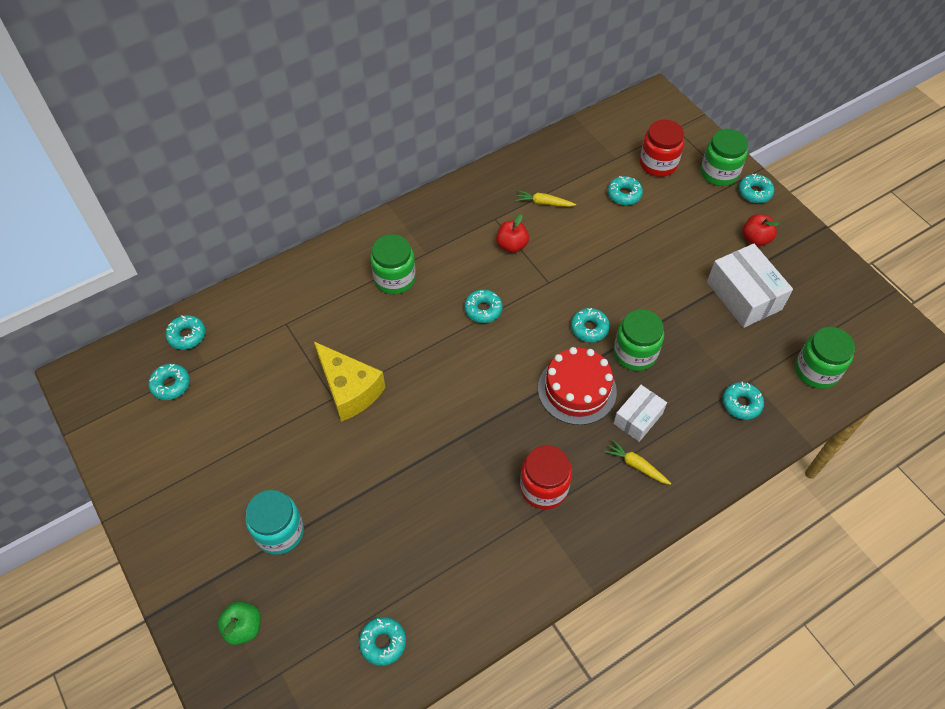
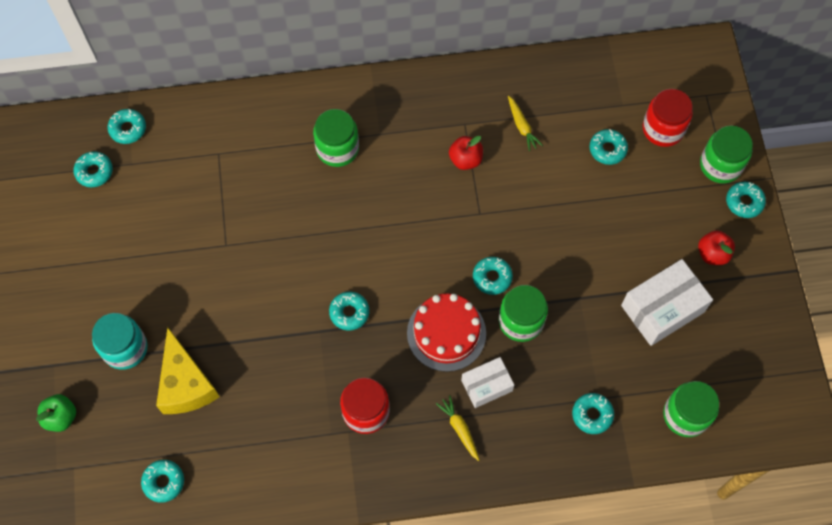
camera: 25 degrees right, 10 degrees up
yellow cheese [314,342,386,422] -> yellow cheese moved to [156,328,220,414]
turquoise donut [464,290,503,323] -> turquoise donut moved to [329,292,369,331]
yellow carrot [516,190,576,207] -> yellow carrot turned 150 degrees counterclockwise [508,96,543,151]
white box [707,244,793,328] -> white box turned 60 degrees clockwise [621,259,713,346]

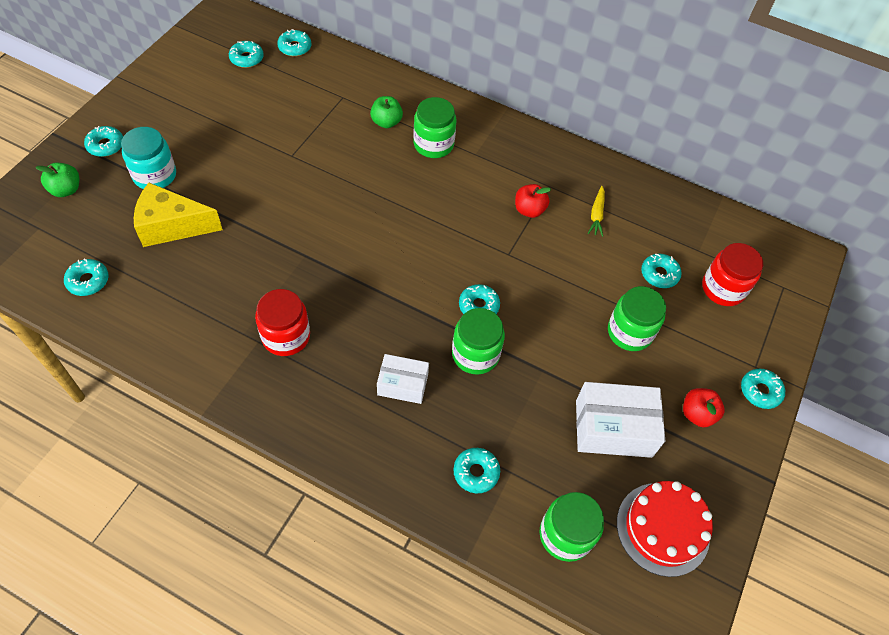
camera: 30 degrees right, 10 degrees down
yellow cheese [156,328,220,414] -> yellow cheese turned 75 degrees clockwise [134,183,223,247]
turquoise donut [329,292,369,331] -> turquoise donut moved to [84,126,123,157]
red cake [407,293,486,372] -> red cake moved to [617,481,713,577]
yellow carrot [436,396,479,461] -> none
green jar [700,126,753,184] -> green jar moved to [608,286,666,351]
none -> green apple [370,96,403,128]

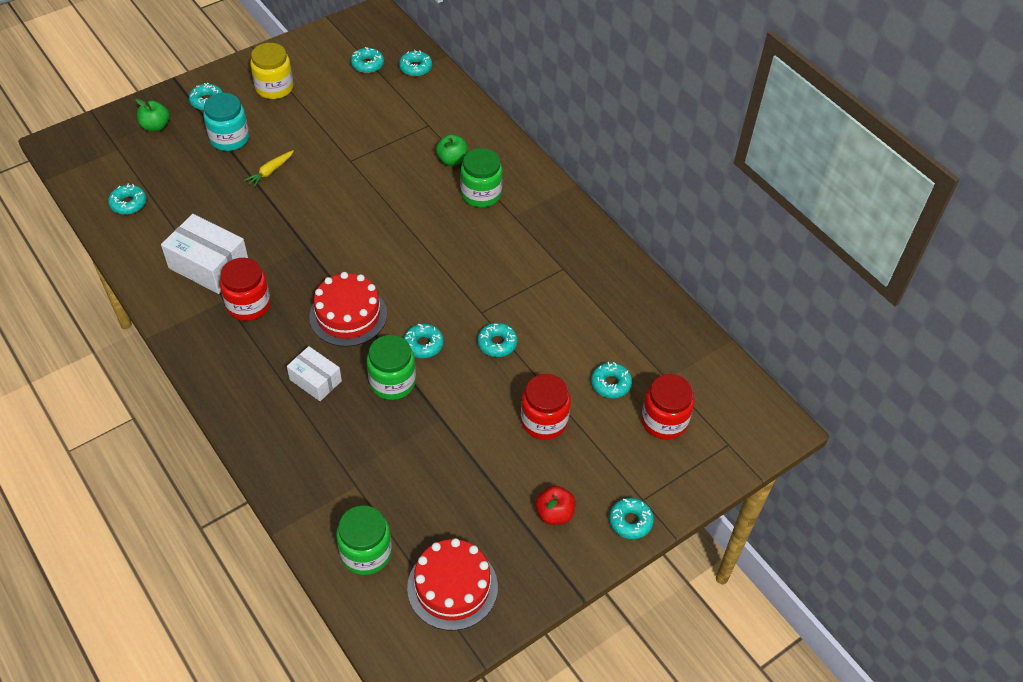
camera: 30 degrees right, 5 degrees down
yellow cheese [134,183,223,247] -> none
turquoise donut [453,448,500,493] -> turquoise donut moved to [478,323,517,357]
red apple [515,184,551,218] -> none
white box [576,382,665,458] -> white box moved to [161,214,248,294]
yellow carrot [588,186,605,237] -> yellow carrot moved to [244,150,294,187]
green jar [608,286,666,351] -> red jar [521,374,571,440]
none -> yellow jar [250,43,293,99]
none -> red cake [309,272,387,347]

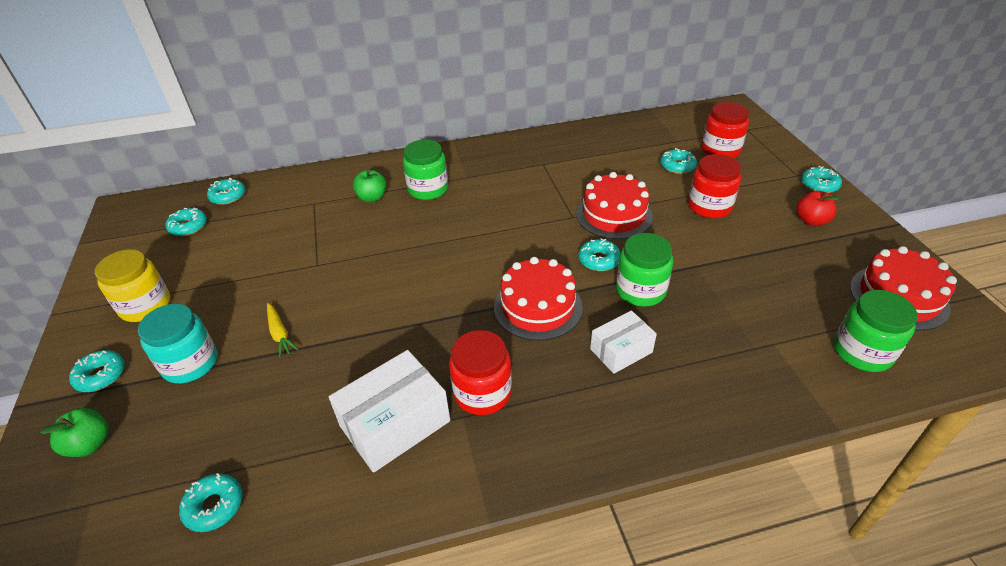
camera: 65 degrees left, 10 degrees down
turquoise donut [478,323,517,357] -> red cake [576,172,653,239]

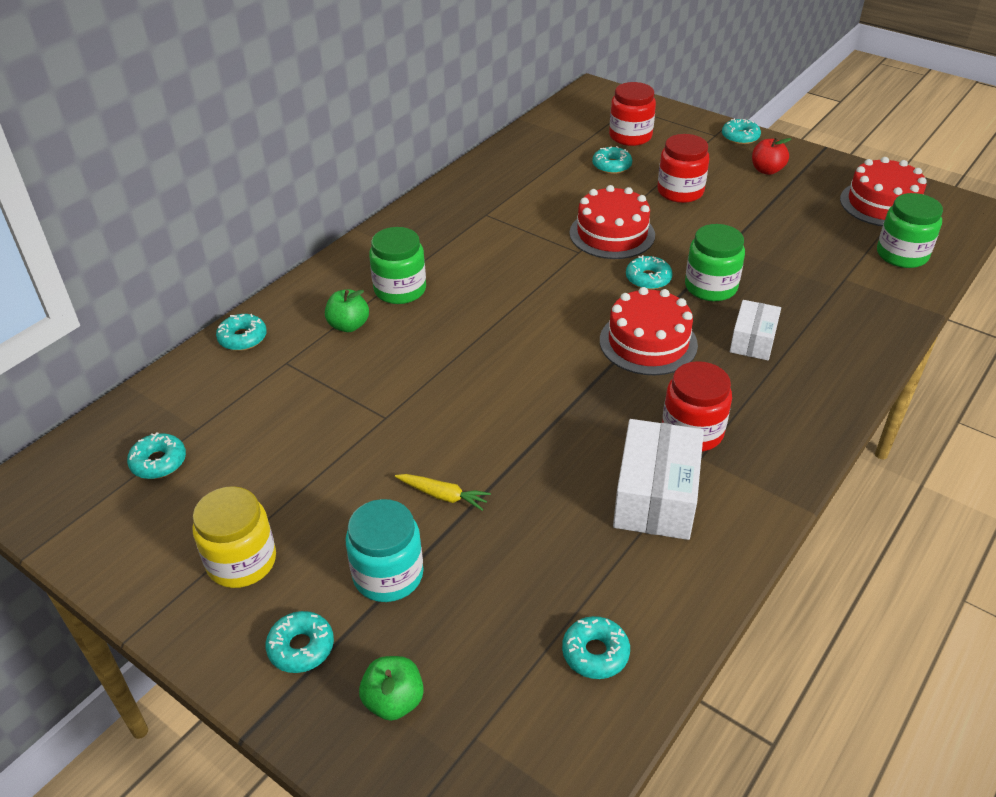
camera: 40 degrees left, 0 degrees up
turquoise donut [207,178,245,205] -> turquoise donut moved to [216,314,267,351]

